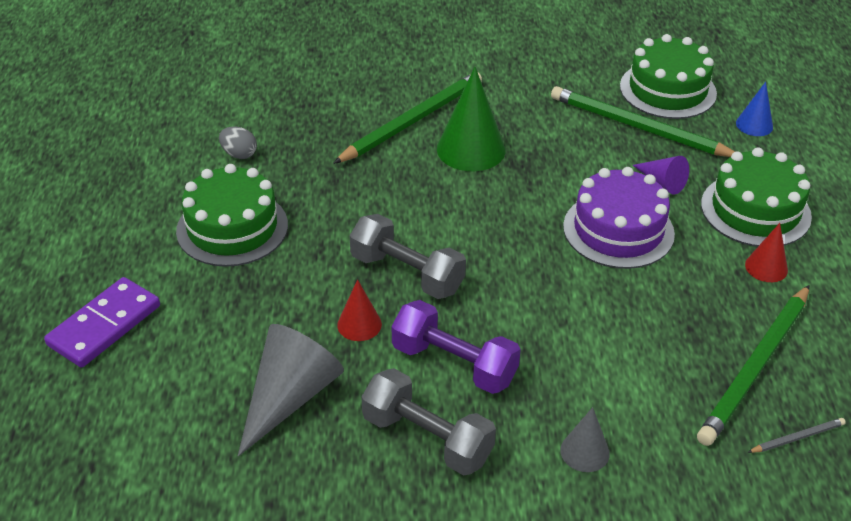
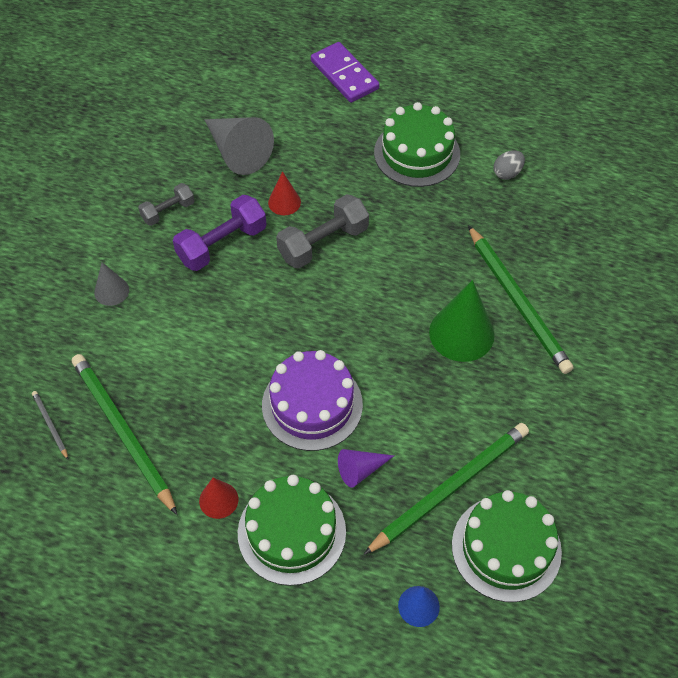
camera: 110 degrees right, 15 degrees up
grey dumbbell [361,368,496,476] -> grey dumbbell [138,183,194,226], size x0.60
grey pencil [747,418,846,453] -> grey pencil turned 150 degrees clockwise [32,391,68,460]

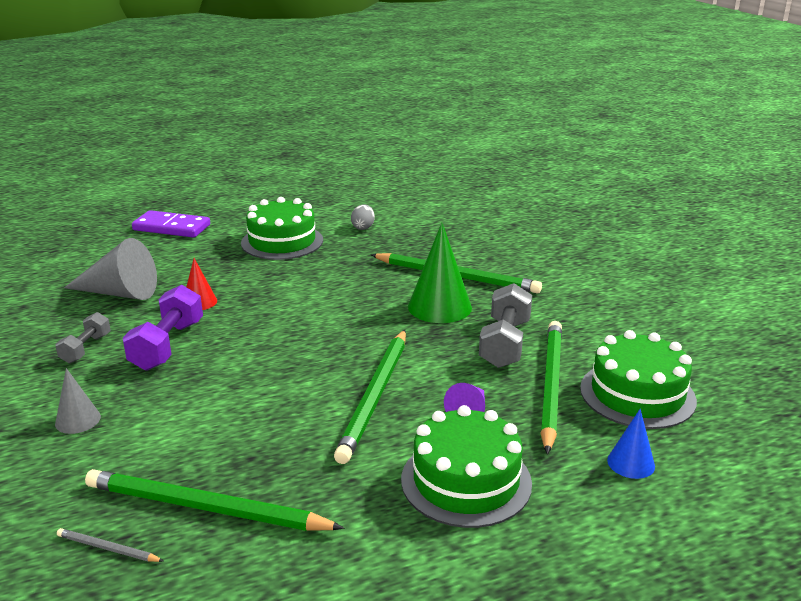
camera: 40 degrees left, 30 degrees down
red cone [199,478,238,519] -> none
purple cake [262,350,363,451] -> green pencil [334,330,406,464]
grey dumbbell [276,194,369,268] -> grey dumbbell moved to [479,283,532,368]

